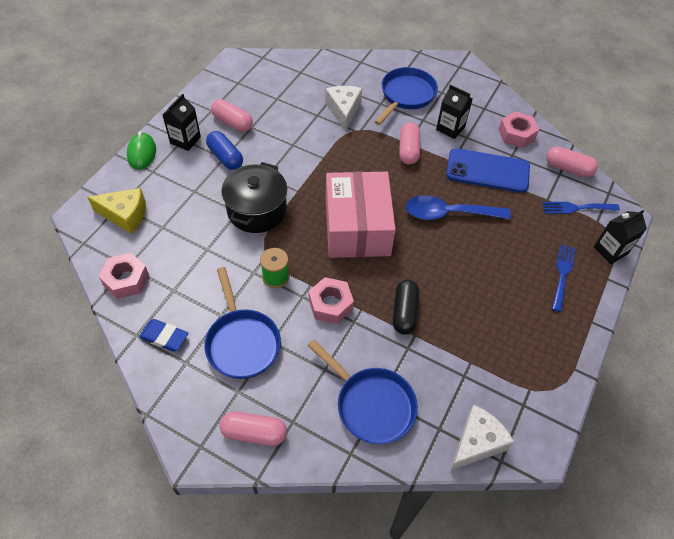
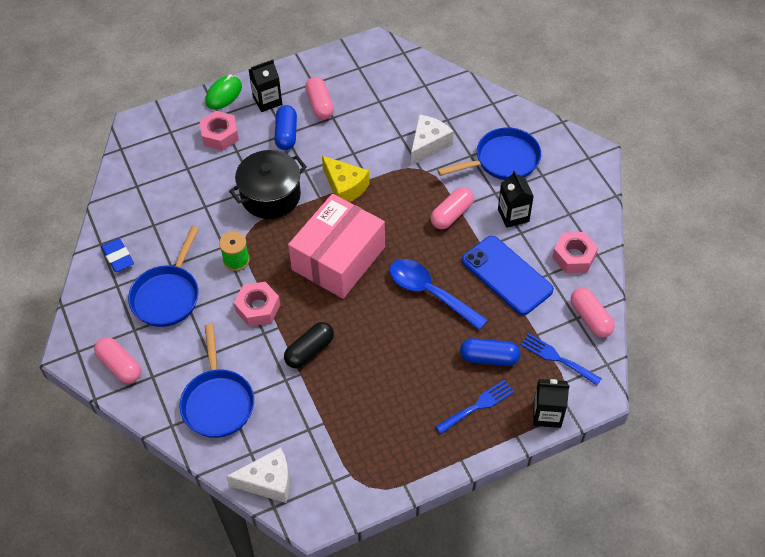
camera: 40 degrees right, 0 degrees up
yellow cheese [87,188,146,234] -> yellow cheese moved to [322,156,370,202]
pink nut [99,253,149,299] -> pink nut moved to [200,111,239,151]
none -> blue capsule [460,338,520,366]

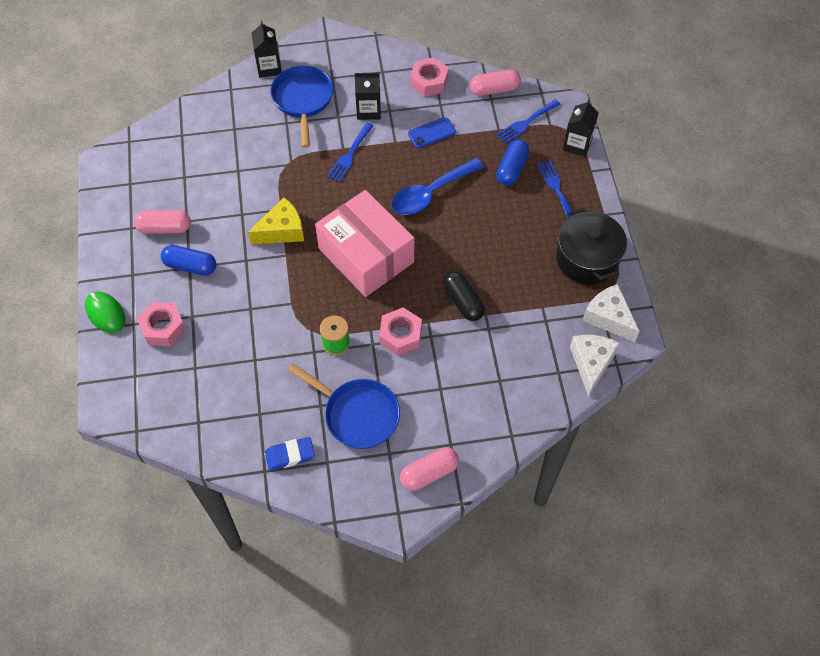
camera: 75 degrees left, 5 degrees up
blue pan [180,324,254,438] -> none
black pot [229,150,307,219] -> black pot moved to [556,208,627,285]
black carton [249,59,282,112] -> black carton moved to [252,21,281,78]
white cheese [411,114,454,166] -> white cheese moved to [582,284,639,342]
pink capsule [431,187,474,229] -> blue fork [327,123,374,182]
blue phone [462,236,554,315] -> blue phone [408,117,456,148], size x0.53

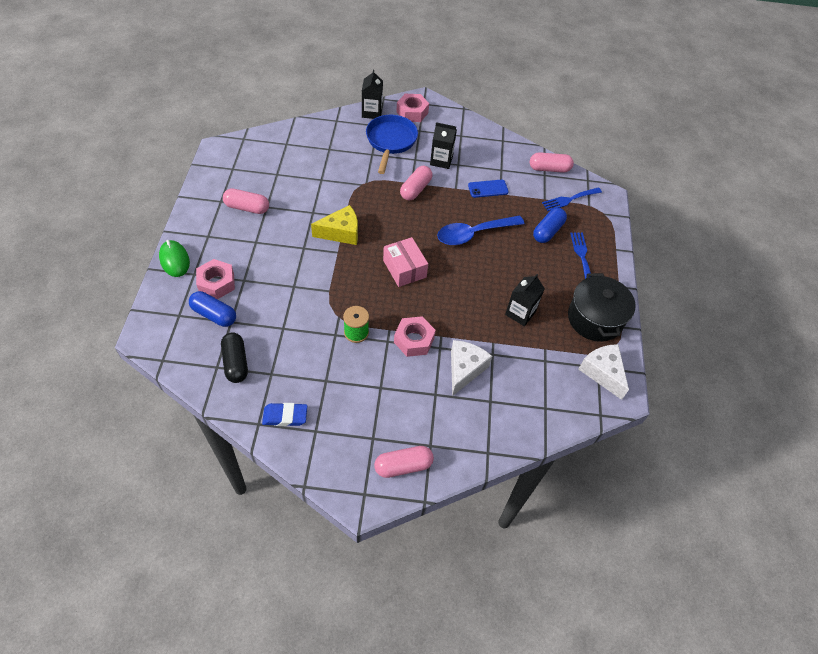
camera: 10 degrees right, 5 degrees down
blue capsule [161,245,216,276] -> blue capsule moved to [189,291,236,327]
blue pan [288,363,400,449] -> none
pink box [315,190,414,297] -> pink box [383,237,428,287], size x0.56
blue fork [327,123,374,182] -> pink capsule [400,166,433,201]
pink nut [410,57,449,97] -> pink nut moved to [396,94,429,122]
black capsule [443,271,485,321] -> black capsule moved to [221,332,248,383]
black carton [563,99,598,157] -> black carton moved to [505,274,545,326]
white cheese [570,335,620,397] -> white cheese moved to [451,340,492,396]

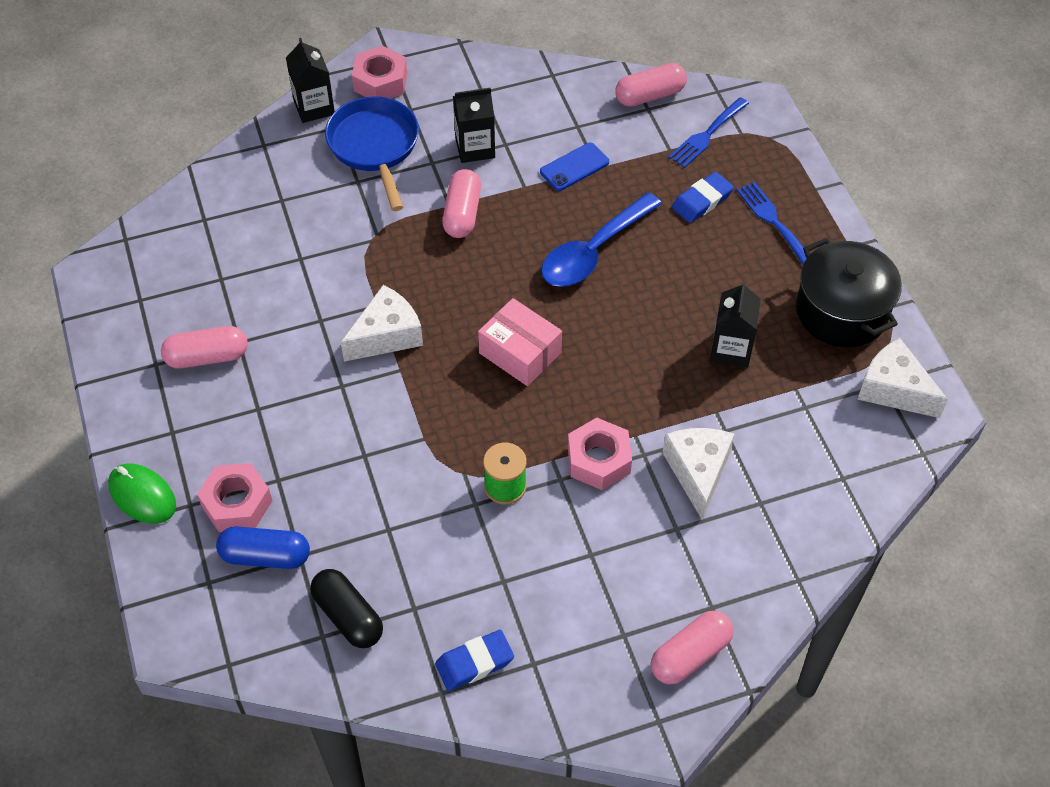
camera: 20 degrees left, 0 degrees up
yellow cheese [311,205,358,245] -> white cheese [341,285,423,362]
blue capsule [533,208,567,243] -> blue eraser [672,172,734,223]

